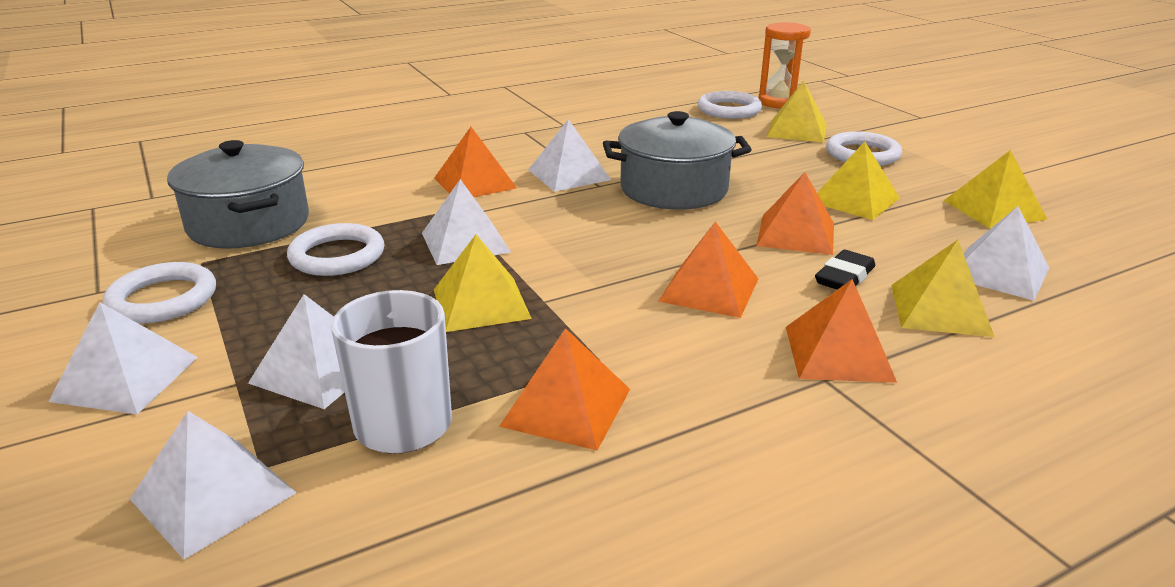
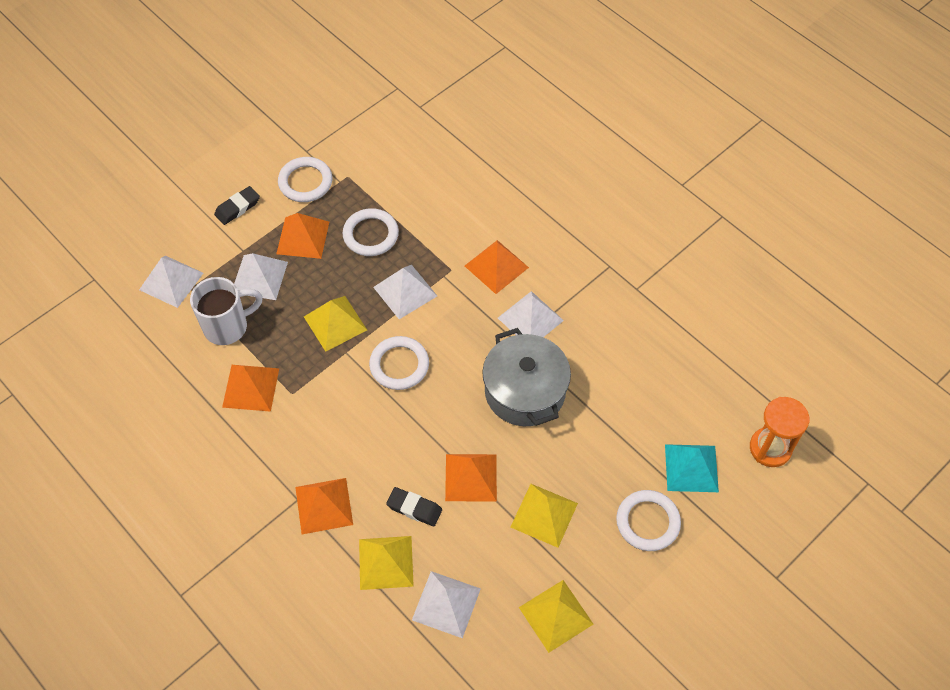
camera: 75 degrees right, 30 degrees up
white pyramid [48,302,198,414] -> black eraser [214,186,260,225]
grey pot [167,140,309,249] -> none
orange pyramid [658,222,758,318] -> orange pyramid moved to [276,213,329,259]
white ring [698,91,762,119] -> white ring moved to [369,336,429,390]
yellow pyramid [766,81,827,143] -> turquoise pyramid [665,444,719,492]

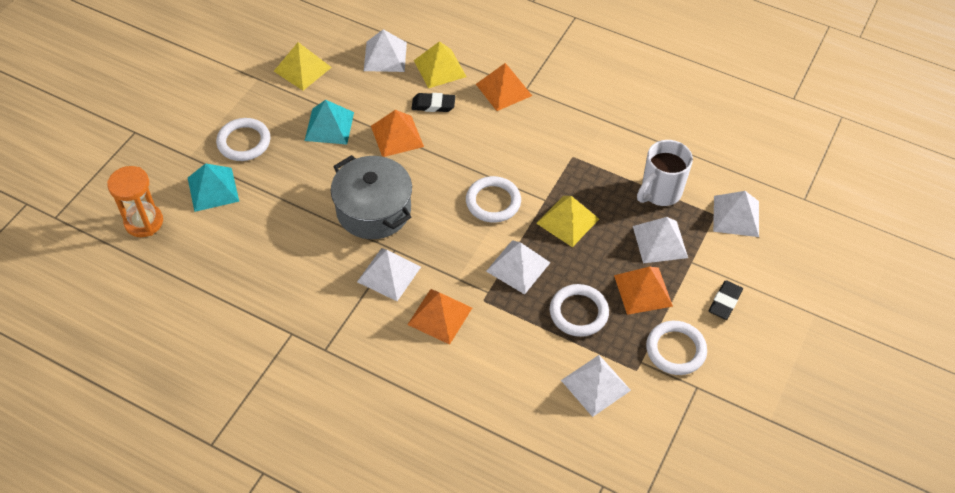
camera: 160 degrees right, 5 degrees down
orange pyramid [222,365,279,412] -> none
yellow pyramid [511,484,578,548] -> turquoise pyramid [305,100,354,145]
none -> white pyramid [561,355,631,417]

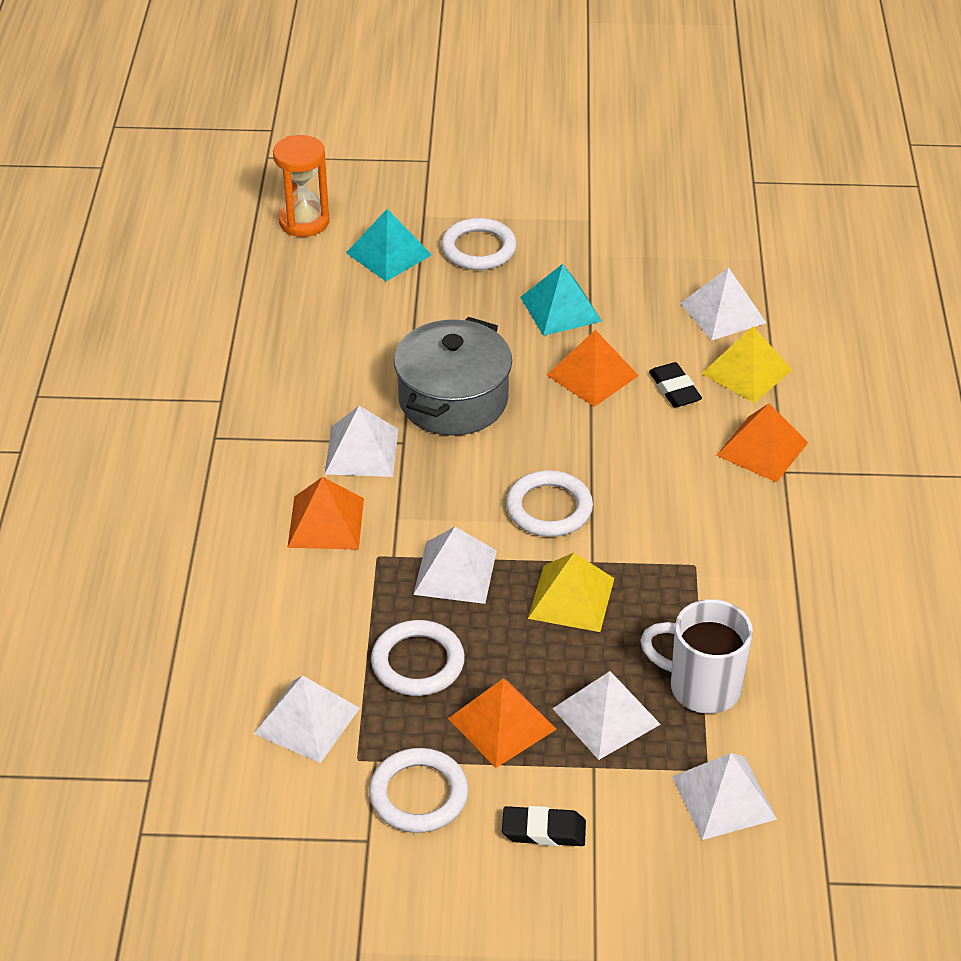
camera: 65 degrees right, 10 degrees down
yellow pyramid [274,42,332,91] -> none

